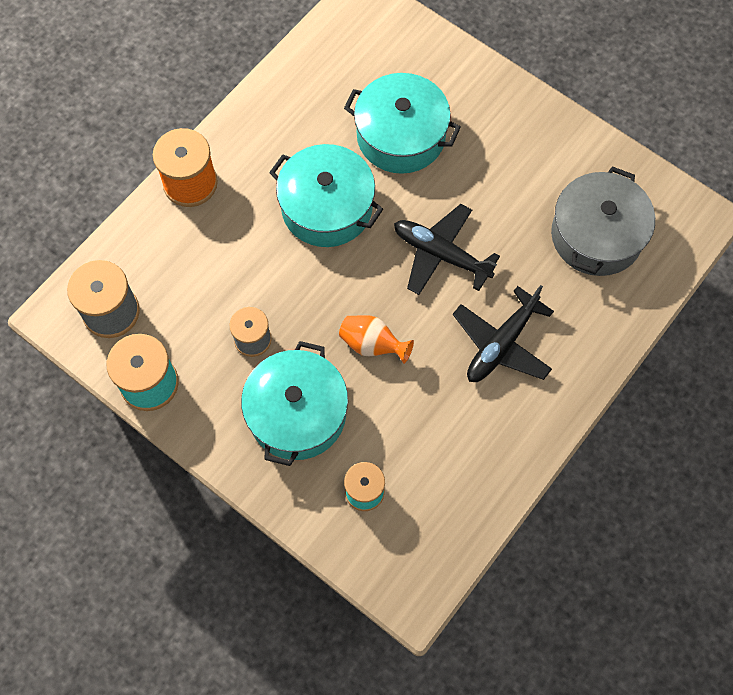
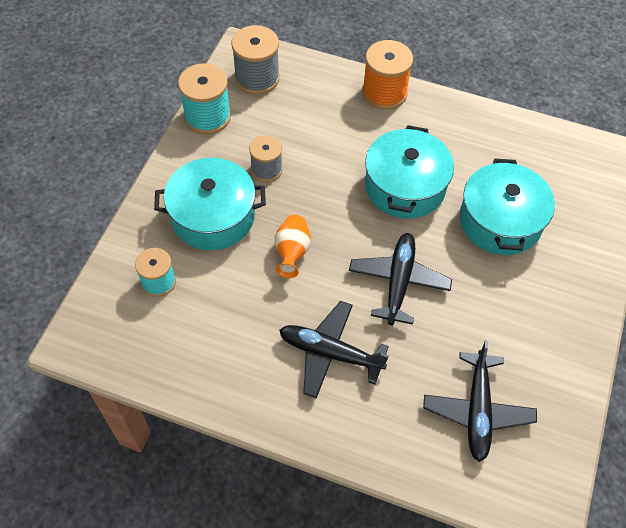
camera: 70 degrees right, 10 degrees down
grey pot [551,166,655,276] -> black plane [423,340,537,462]

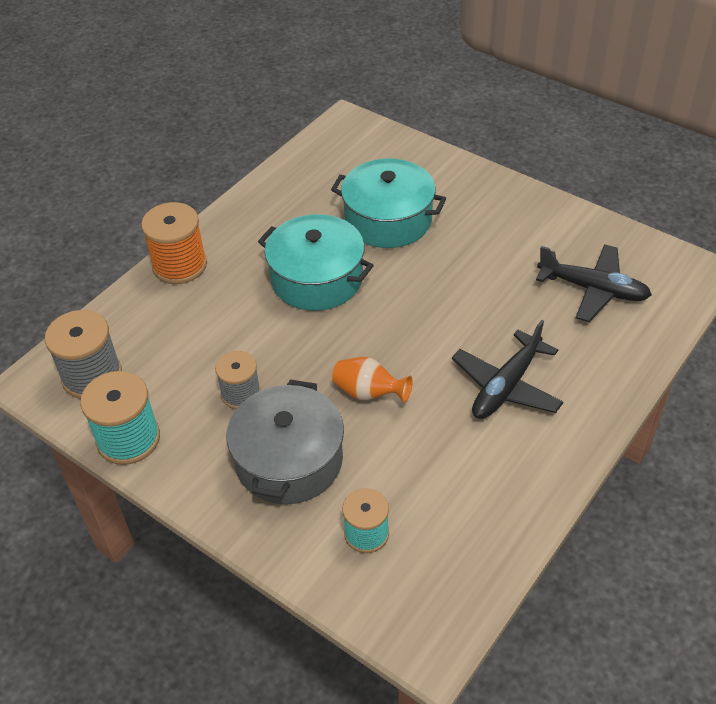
camera: 70 degrees left, 10 degrees down
turquoise pot [154,158,266,250] -> grey pot [227,380,344,504]
black plane [349,233,452,325] -> none

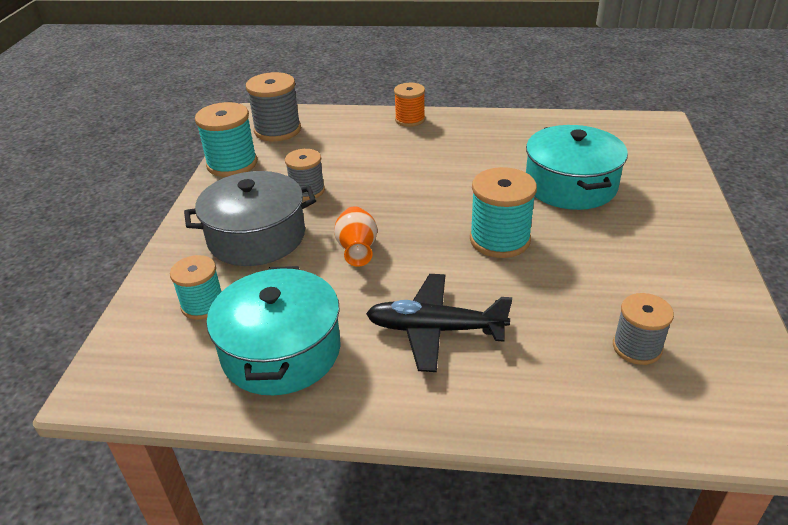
camera: 60 degrees right, 10 degrees down
orange spool [141,202,207,284] -> orange spool [394,83,425,127], size x0.65
turquoise pot [258,214,374,311] -> turquoise pot moved to [206,266,341,396]
black plane [536,244,652,322] -> grey spool [613,293,674,365]
none -> turquoise spool [470,167,537,258]

